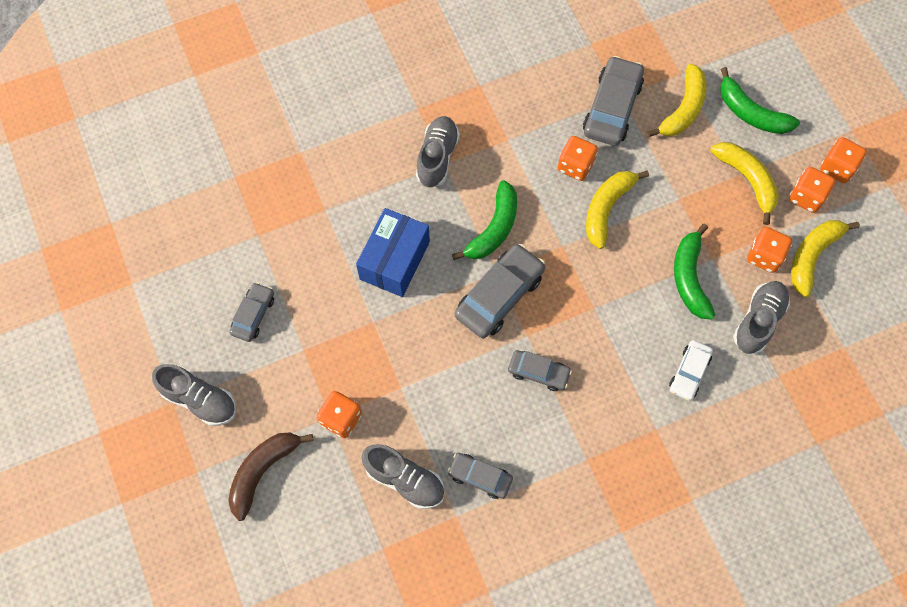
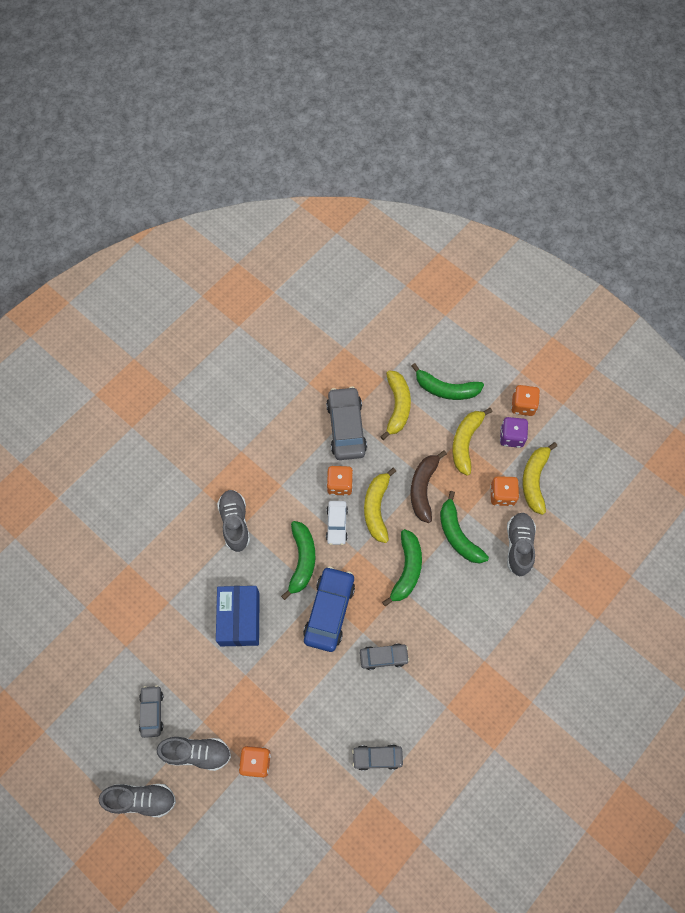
camera: 25 degrees left, 0 degrees up
brown banana [228,432,314,521] -> brown banana moved to [410,450,447,523]
grey shoe [361,444,444,509] -> grey shoe moved to [157,737,231,771]
grey car [455,244,545,339] -> blue car [303,566,355,652]
white car [669,340,713,401] -> white car moved to [326,501,348,545]
yellow banana [710,142,779,225] -> yellow banana turned 105 degrees counterclockwise [452,408,493,476]
orange dice [789,167,835,213] -> purple dice [500,417,528,448]
none -> green banana [382,529,422,607]

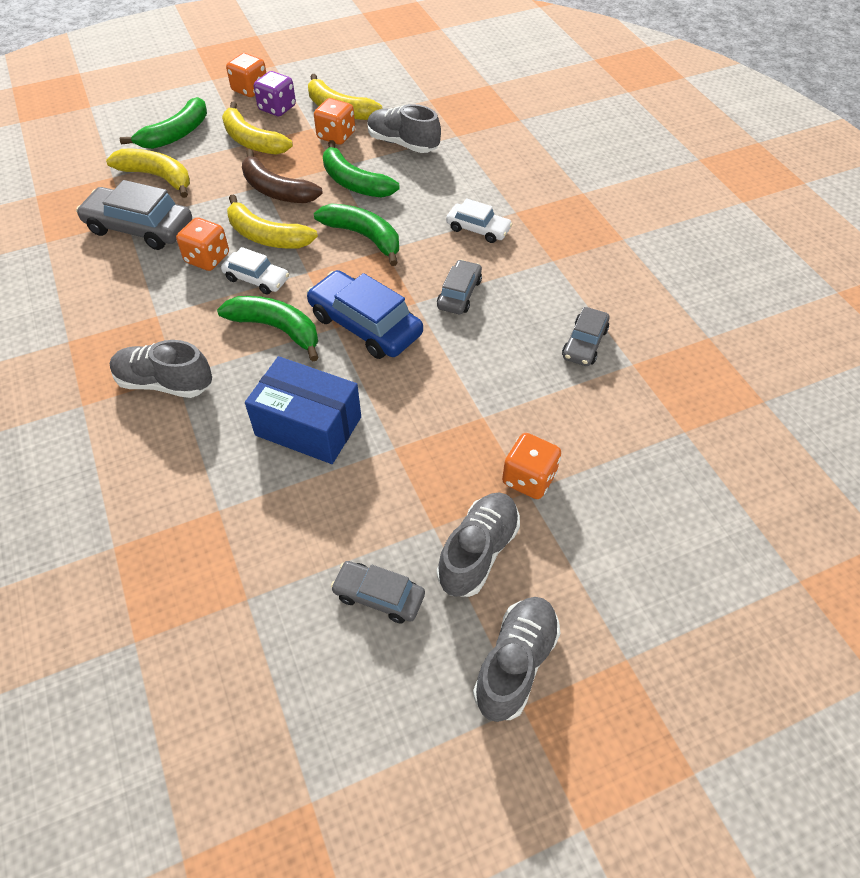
camera: 65 degrees left, 15 degrees down
green banana [440,491,489,564] -> green banana turned 45 degrees clockwise [323,140,400,198]
none -> white car [446,198,512,243]

